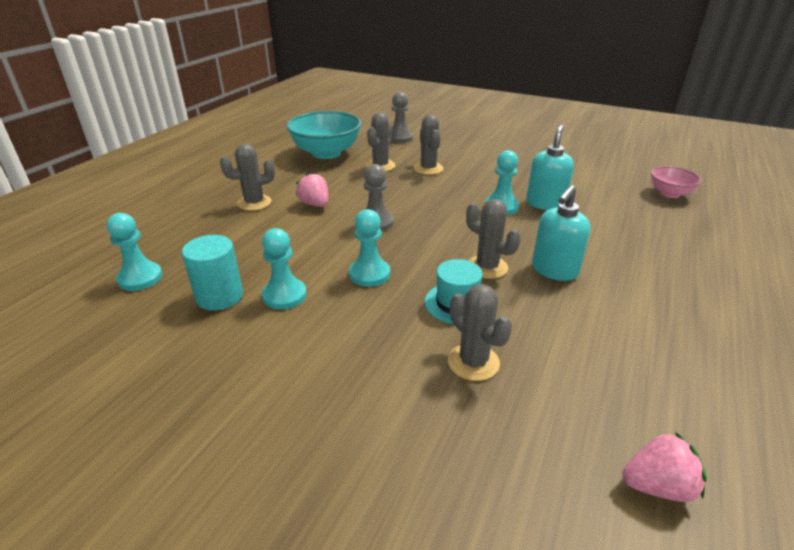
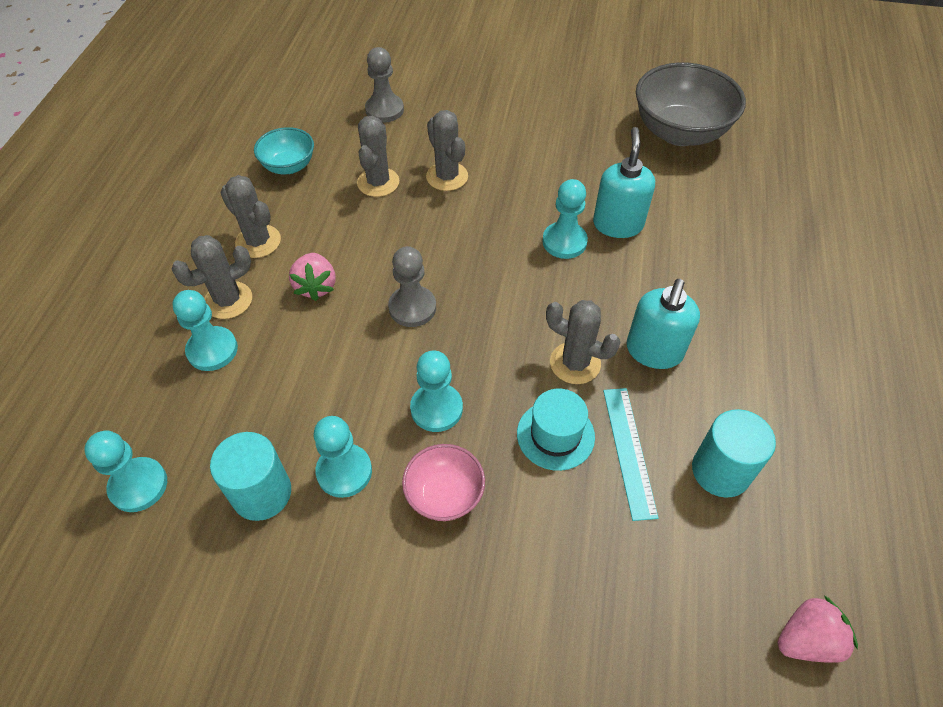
camera: 15 degrees left, 20 degrees up
turquoise bowl [286,111,362,159] -> turquoise bowl [254,127,314,174], size x0.54
pink strawberry [296,172,328,207] -> pink strawberry turned 135 degrees counterclockwise [289,253,335,301]
grey cactus [448,284,512,381] -> grey cactus moved to [220,175,281,258]
pink bowl [651,166,702,198] -> pink bowl moved to [402,444,485,521]
none -> turquoise pawn [172,290,238,371]
none -> turquoise ruler [603,388,658,521]
none -> grey bowl [636,62,746,146]
none -> turquoise cylinder [692,409,776,498]

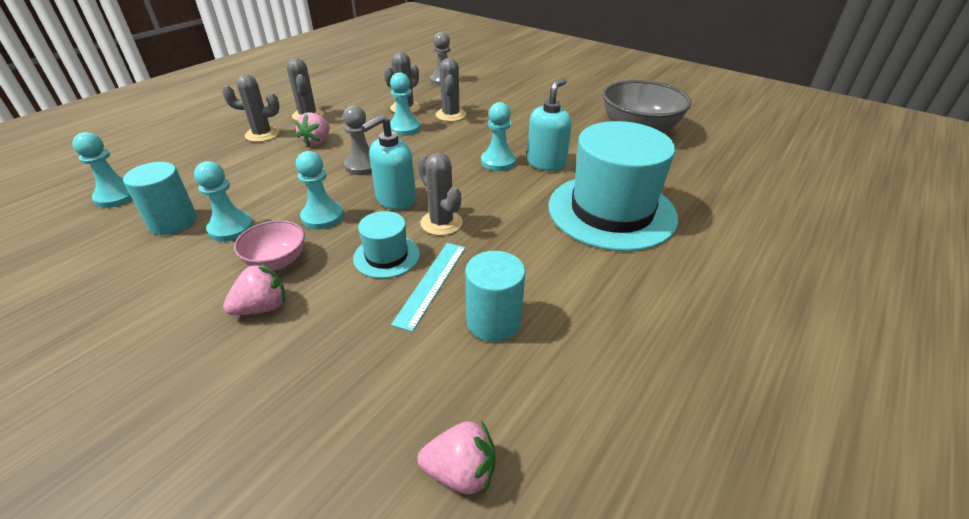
camera: 25 degrees right, 15 degrees down
turquoise pawn [172,290,238,371] -> turquoise pawn moved to [390,72,421,136]
turquoise bowl [254,127,314,174] -> none
turquoise soap dispenser [626,279,700,369] -> turquoise soap dispenser moved to [361,114,416,210]
none -> pink strawberry [223,263,285,315]
none -> turquoise hat [548,121,678,251]

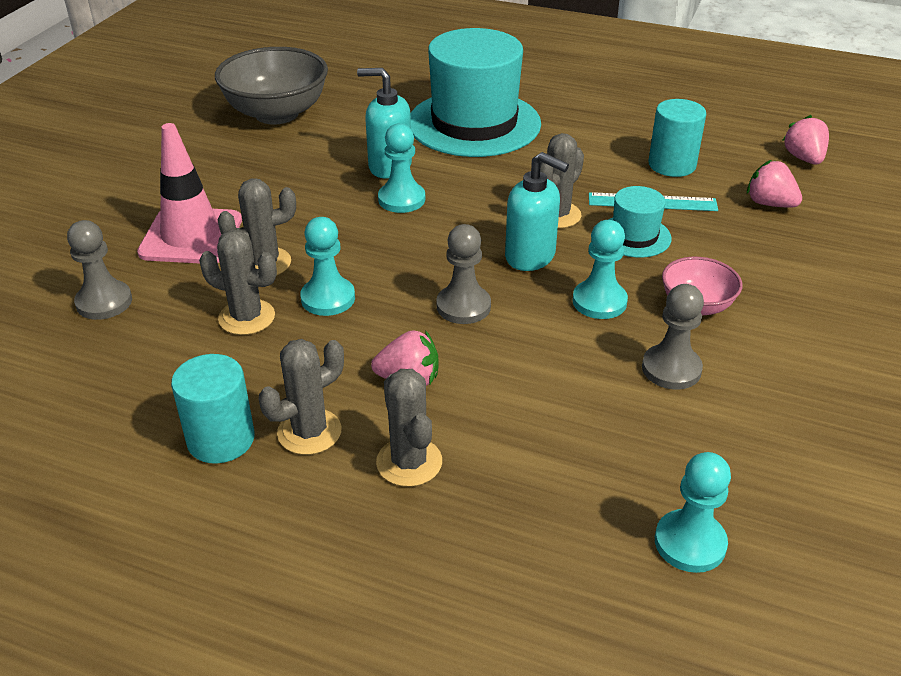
camera: 105 degrees left, 0 degrees up
turquoise cylinder [123,162,197,235] -> turquoise cylinder moved to [171,354,255,463]
turquoise pawn [194,161,254,242] -> grey pawn [642,284,704,390]
pink strawberry [223,263,285,315] -> pink strawberry moved to [747,160,802,208]
none -> pink traffic cone [137,123,242,264]

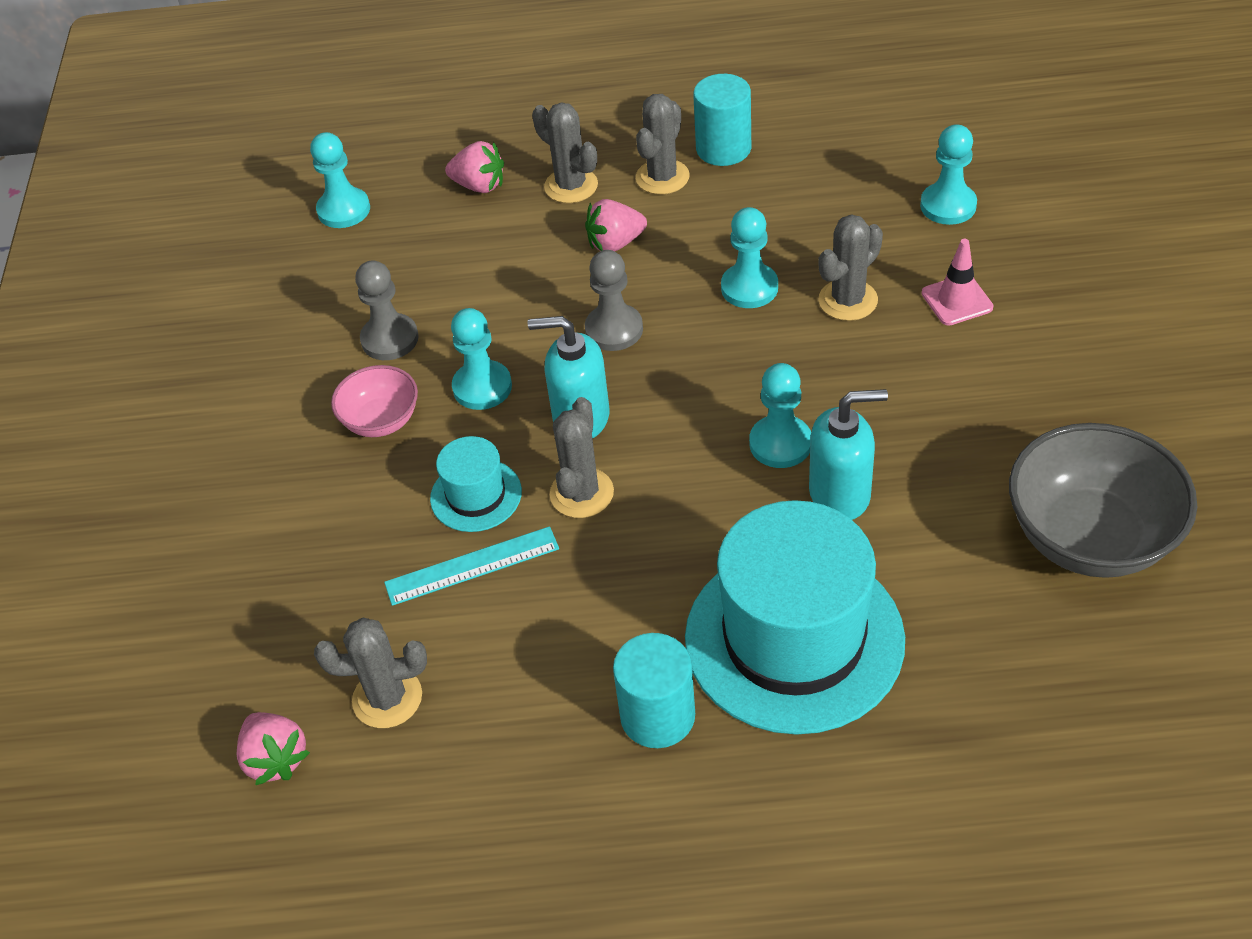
camera: 160 degrees right, 10 degrees up
grey pawn [67,220,132,320] -> turquoise pawn [920,124,977,225]
pink traffic cone [137,123,242,264] -> pink traffic cone [921,239,994,326], size x0.55
grey cactus [199,230,277,335] -> grey cactus moved to [314,618,427,728]
turquoise cylinder [648,99,706,177] -> turquoise cylinder moved to [613,633,695,748]
pink strawberry [747,160,802,208] -> pink strawberry moved to [445,141,504,193]

